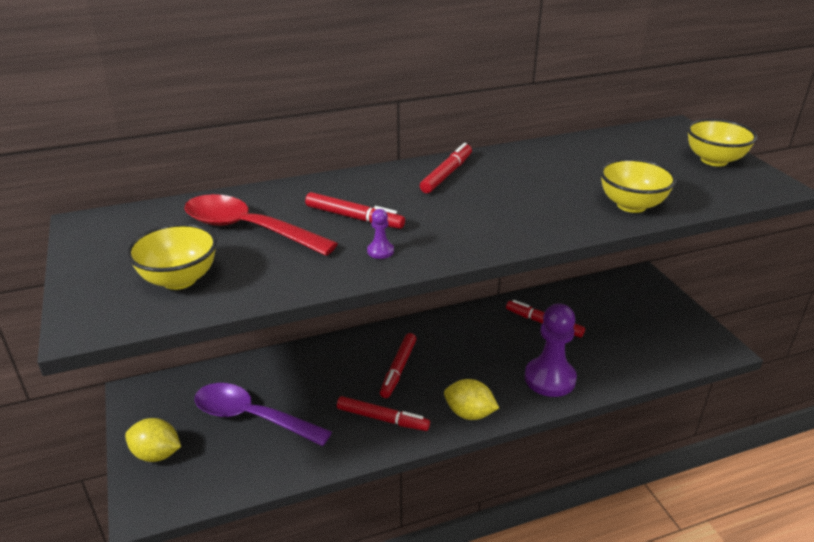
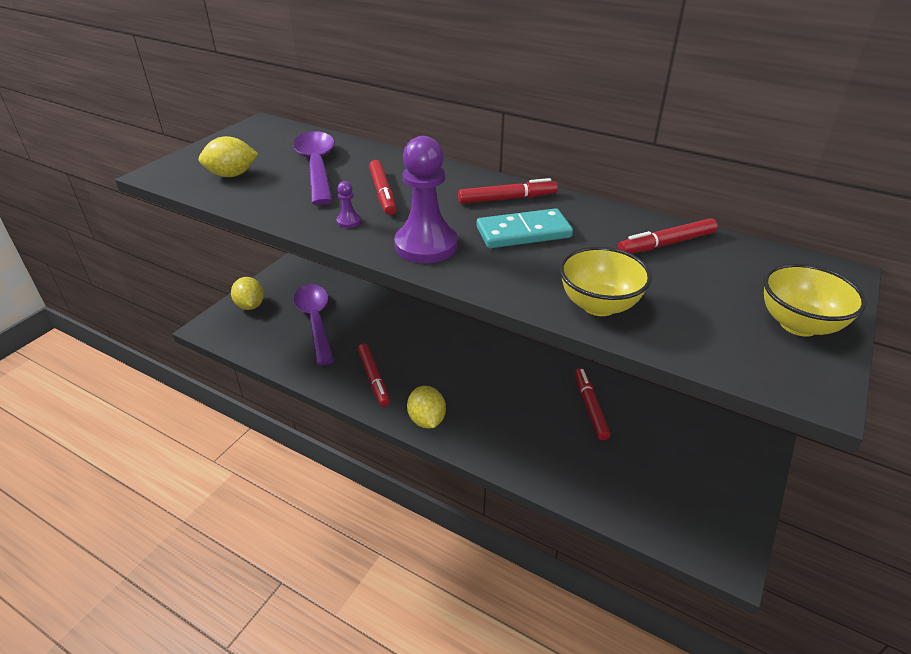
camera: 50 degrees right, 5 degrees up
yellow bowl [127,223,217,290] -> yellow lemon [199,136,258,177]
red spoon [184,194,338,256] -> purple spoon [293,131,335,205]
red marker [380,333,416,398] -> red marker moved to [618,218,718,254]
purple pawn [525,303,577,397] -> purple pawn moved to [394,136,458,263]
none -> turquoise domino [476,208,573,248]

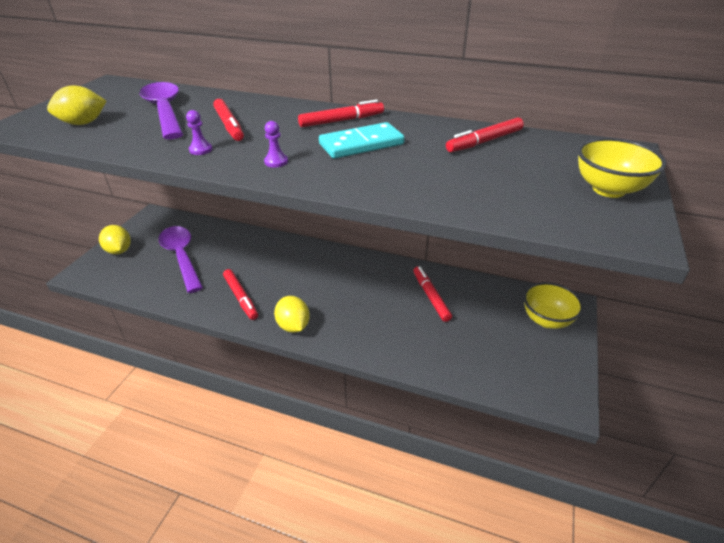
camera: 10 degrees left, 0 degrees up
purple pawn [394,136,458,263] -> purple pawn [264,121,288,168], size x0.41
yellow bowl [560,246,652,316] -> yellow bowl moved to [523,282,583,329]

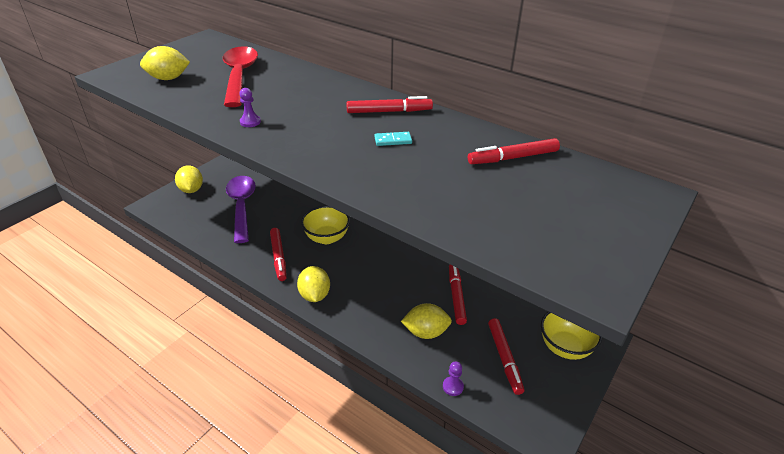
camera: 15 degrees right, 0 degrees up
purple spoon [140,82,183,139] -> red spoon [223,46,258,107]
red marker [213,99,244,141] -> red marker moved to [488,318,524,395]
purple pawn [264,121,288,168] -> purple pawn moved to [443,361,464,396]
turquoise domino [319,122,405,159] -> turquoise domino [374,132,412,146], size x0.48
yellow bowl [578,138,666,198] -> yellow bowl moved to [301,206,350,244]
none -> yellow lemon [401,303,452,339]

